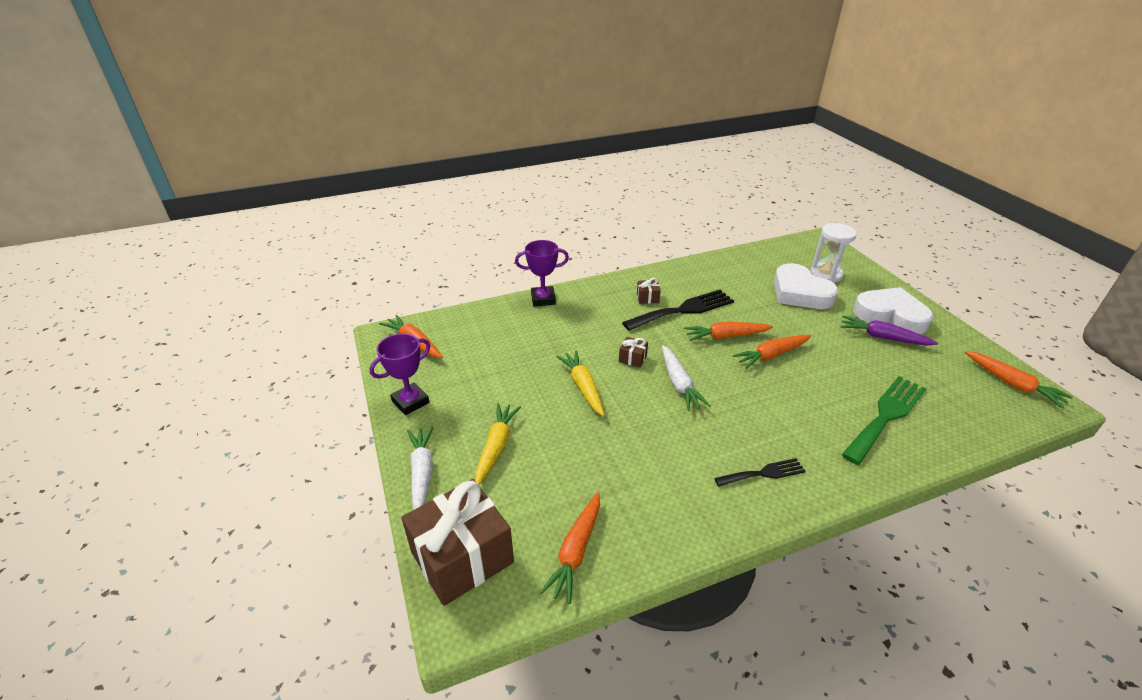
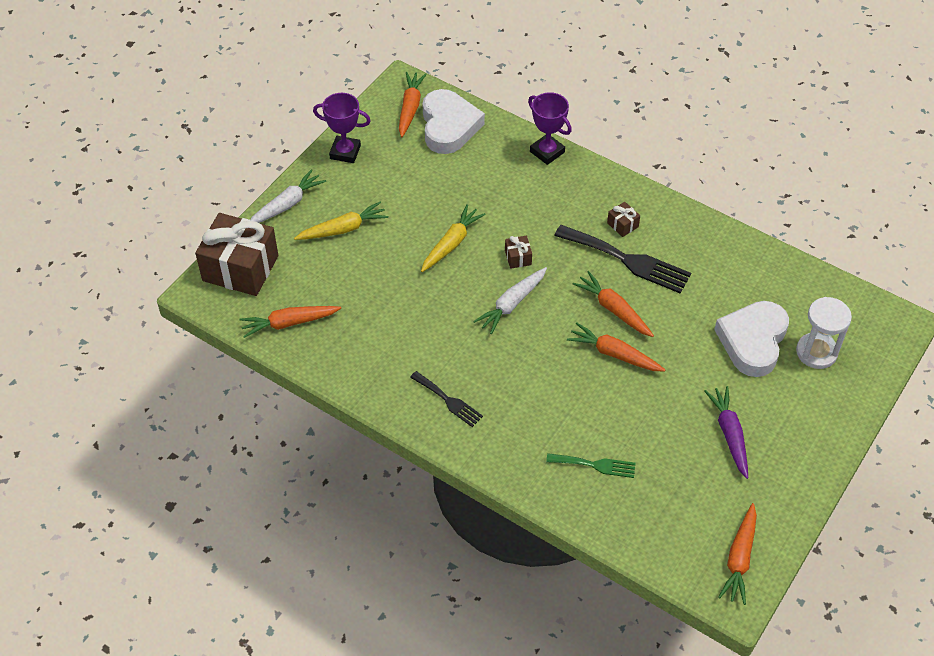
camera: 55 degrees right, 15 degrees up
green fork [842,376,926,465] -> green fork [546,453,635,478], size x0.56
white heart [853,287,933,334] -> white heart moved to [423,89,485,154]

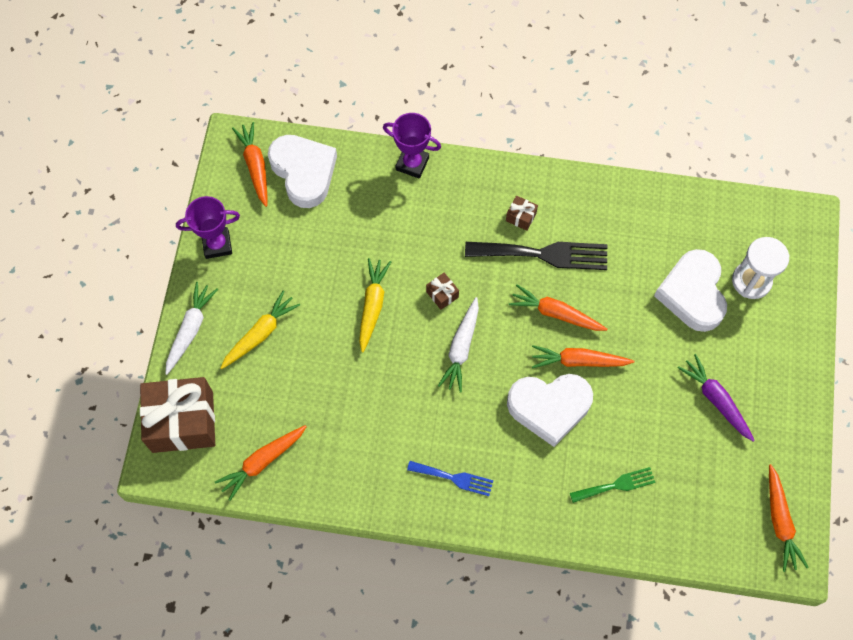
camera: 25 degrees left, 15 degrees up
black fork [410,371,483,427] -> blue fork [407,461,493,496]
none -> white heart [507,374,593,447]

